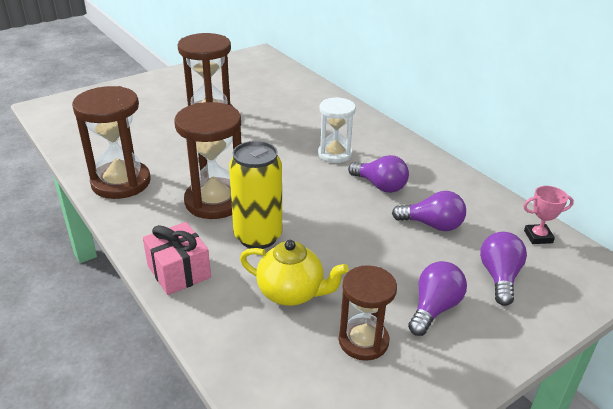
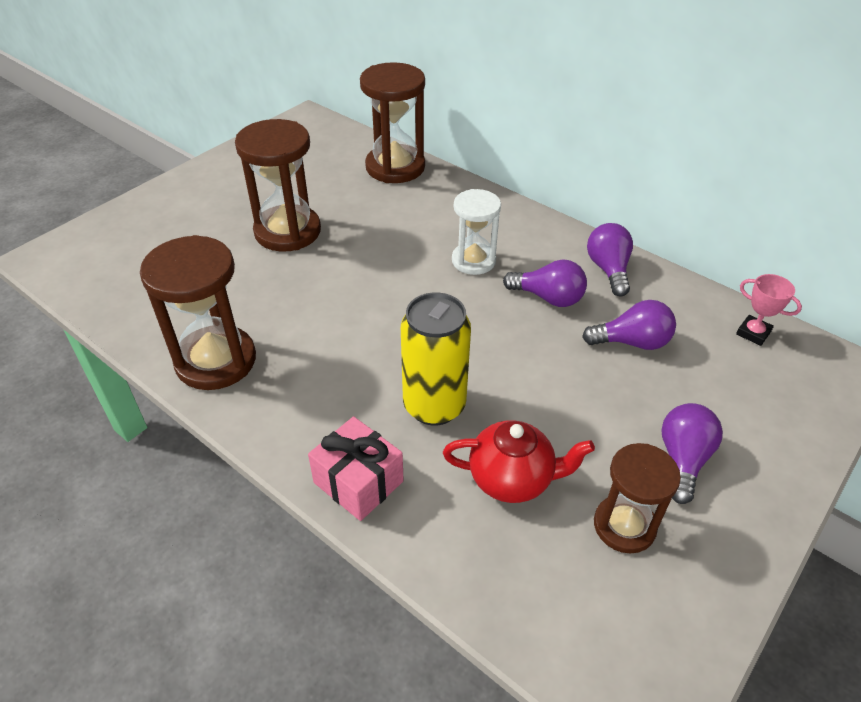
camera: 15 degrees left, 10 degrees up
brown hourglass [174,102,241,219] -> brown hourglass moved to [360,62,425,183]
yellow teapot [240,240,349,306] -> red teapot [443,420,595,503]
purple light bulb [480,232,527,306] -> purple light bulb moved to [587,223,633,297]
pink trophy [523,186,574,244] -> pink trophy turned 60 degrees clockwise [736,274,802,346]

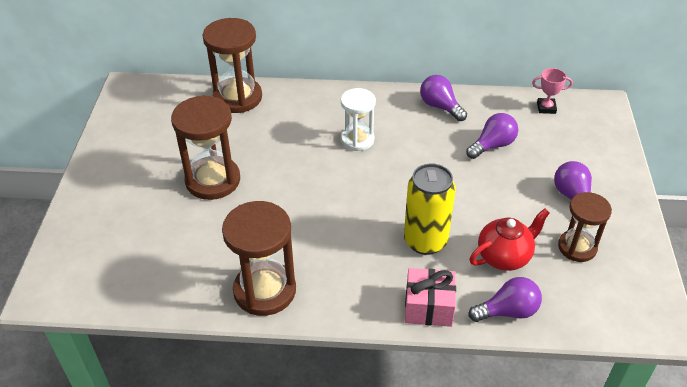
camera: 35 degrees left, 0 degrees up
purple light bulb [503,259,587,307] -> purple light bulb moved to [468,277,542,322]

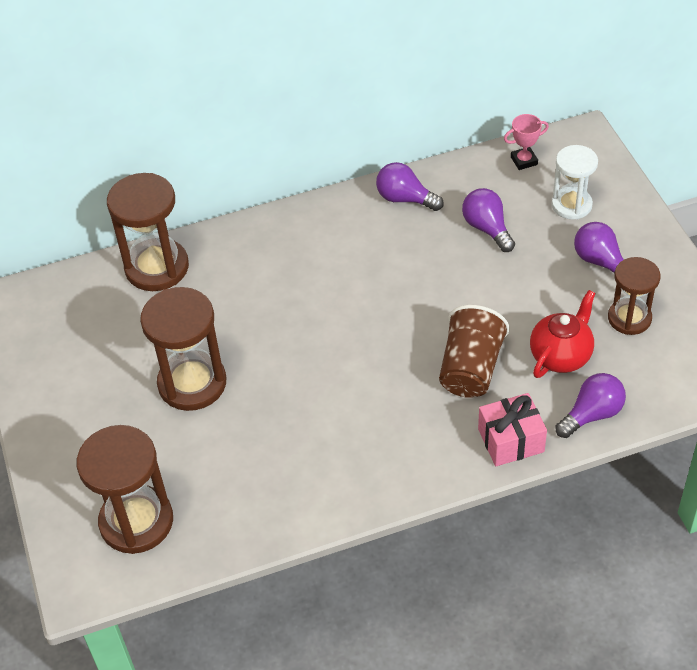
camera: 20 degrees left, 5 degrees up
brown hourglass [222,201,296,316] -> brown hourglass moved to [77,425,173,554]
white hourglass [341,88,376,151] -> white hourglass moved to [552,145,598,220]
yellow can [404,164,456,255] -> brown cup [439,305,510,398]
purple light bulb [466,113,518,159] -> purple light bulb turned 60 degrees counterclockwise [462,188,515,252]

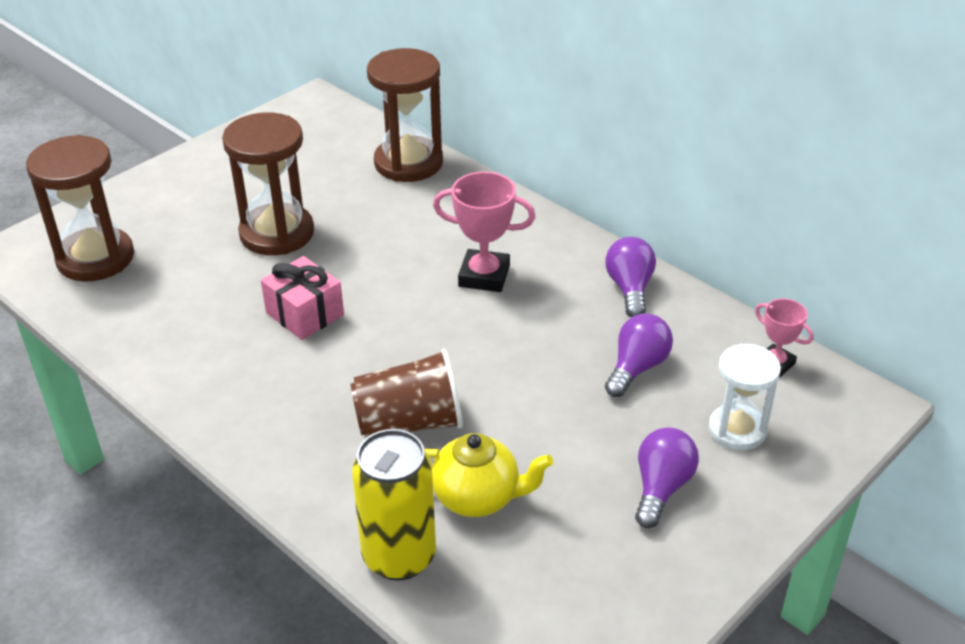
camera: 60 degrees right, 10 degrees down
pink gift [478,393,547,466] -> pink gift moved to [261,256,344,340]
red teapot [530,290,596,378] -> yellow teapot [424,433,553,517]
purple light bulb [555,373,626,438] -> yellow can [352,429,436,581]
brown hourglass [608,257,660,335] -> none
none -> pink trophy [433,172,536,292]

